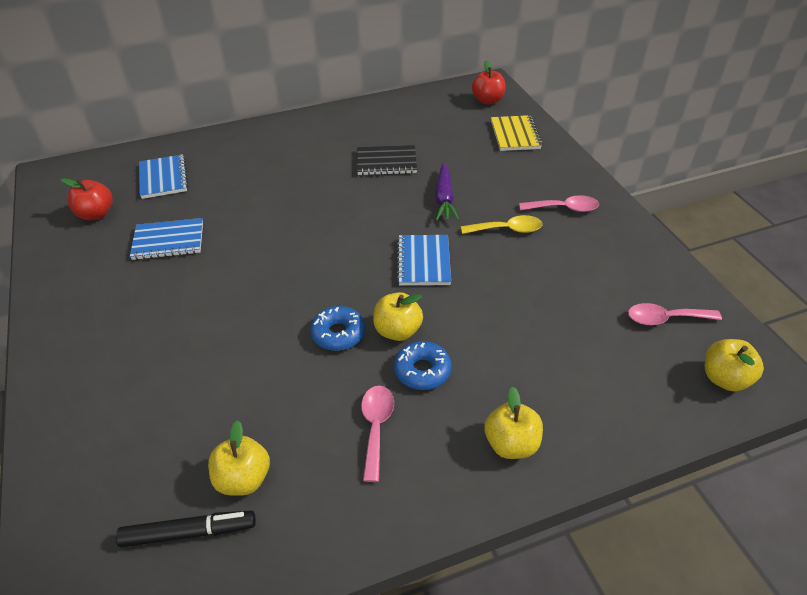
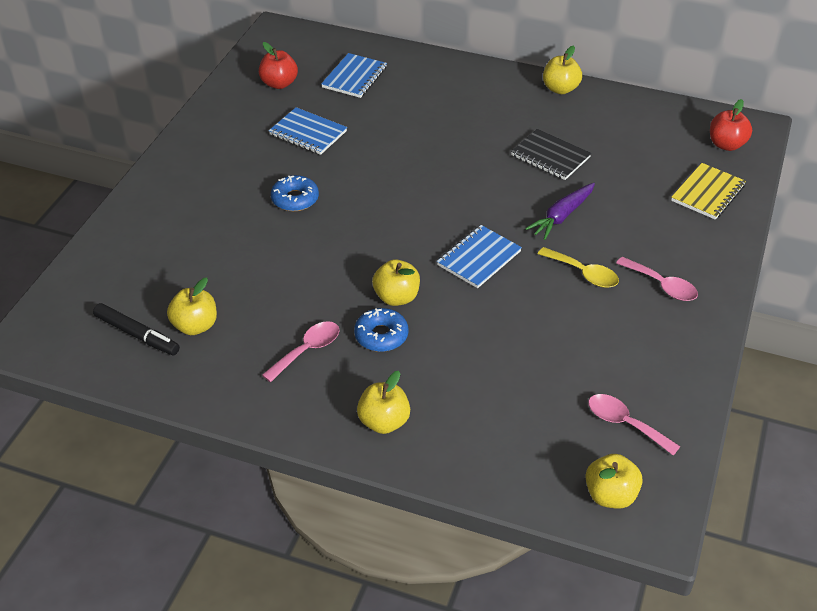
camera: 40 degrees right, 0 degrees up
blue donut [310,306,365,351] -> blue donut moved to [271,175,319,211]
none -> yellow apple [543,46,582,94]

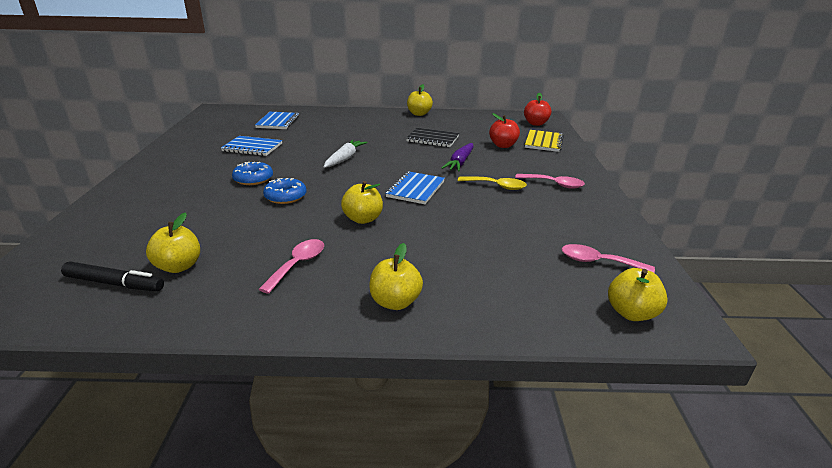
camera: 20 degrees left, 15 degrees down
red apple [259,42,298,89] -> red apple moved to [489,113,520,148]
blue donut [354,308,408,352] -> blue donut moved to [263,178,307,204]
none -> white carrot [324,140,367,168]

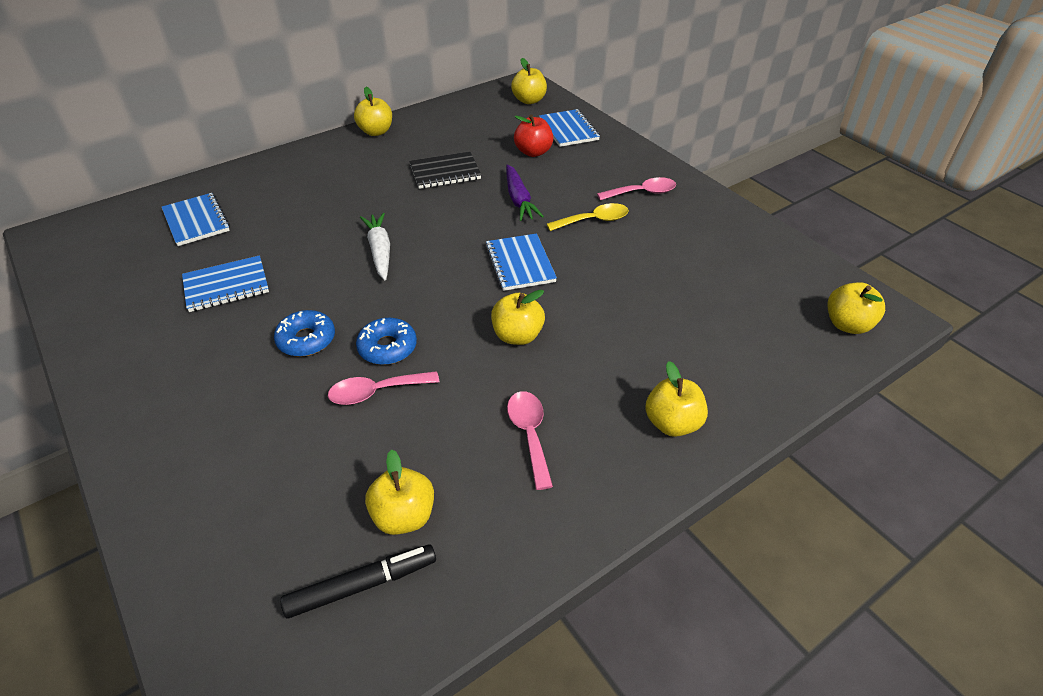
camera: 35 degrees left, 15 degrees up
red apple [524,93,551,126] -> yellow apple [511,58,547,104]
yellow notebook [525,130,564,152] -> blue notebook [539,109,600,147]
pink spoon [562,244,655,273] -> pink spoon moved to [328,371,439,405]

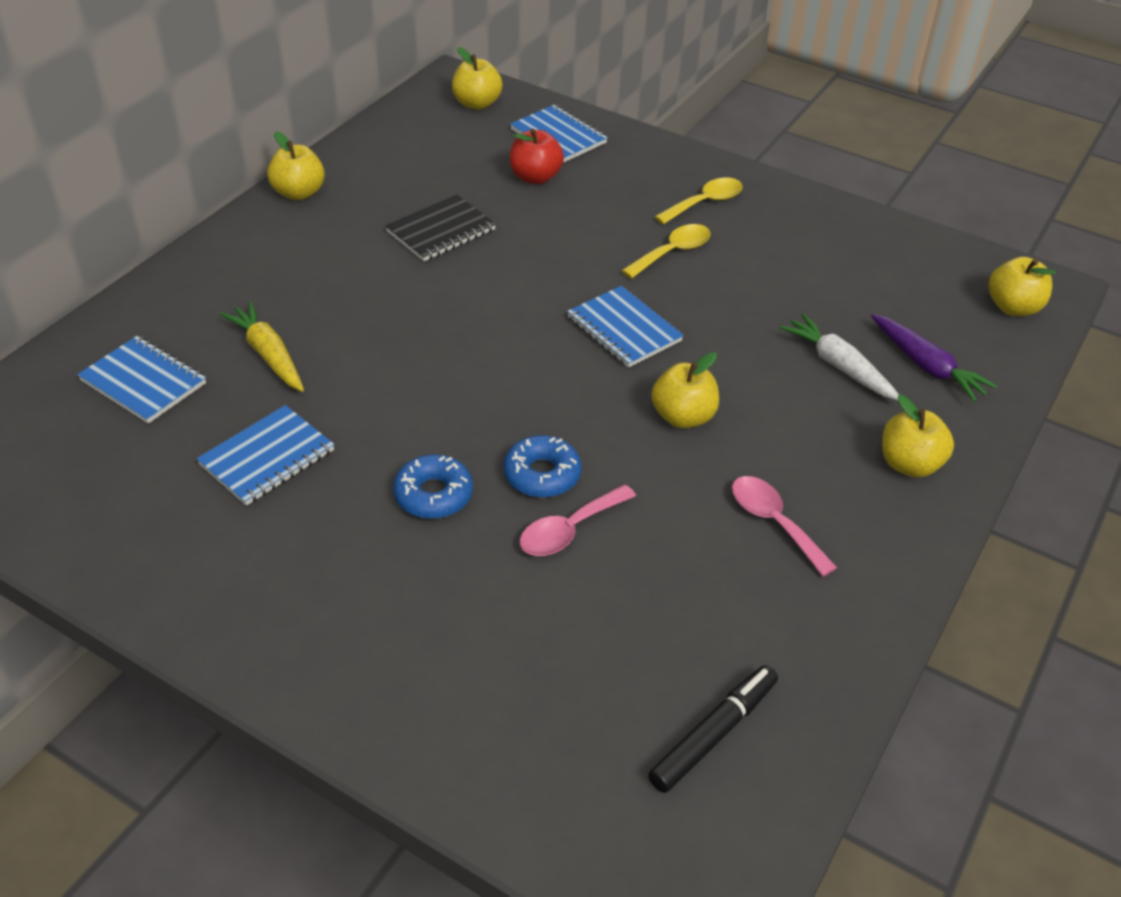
camera: 25 degrees left, 0 degrees up
white carrot [360,213,390,281] -> white carrot moved to [779,314,899,401]
yellow apple [365,449,434,535] -> none
purple carrot [506,164,544,221] -> purple carrot moved to [871,314,997,402]
pink spoon [597,177,676,200] -> yellow spoon [655,177,743,224]
none -> yellow carrot [220,301,304,392]

